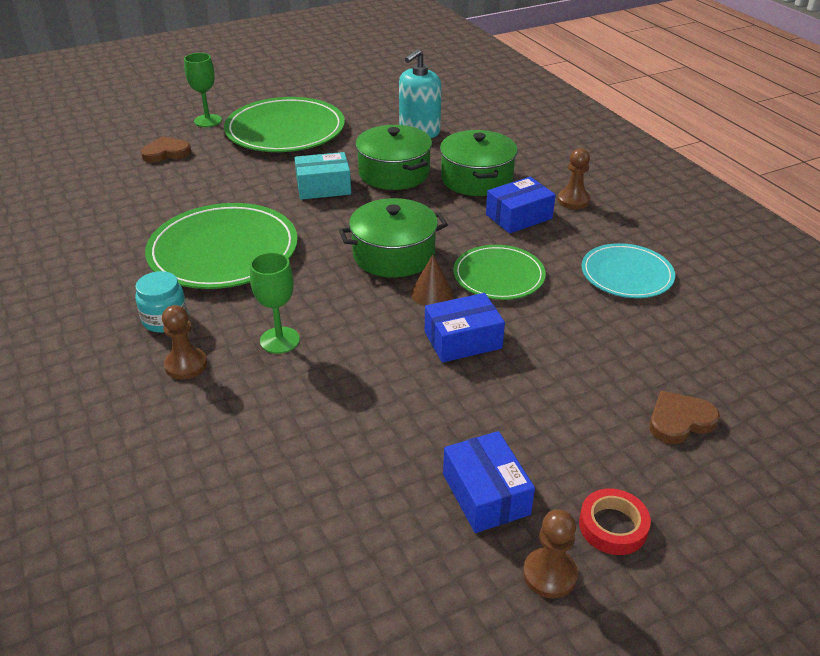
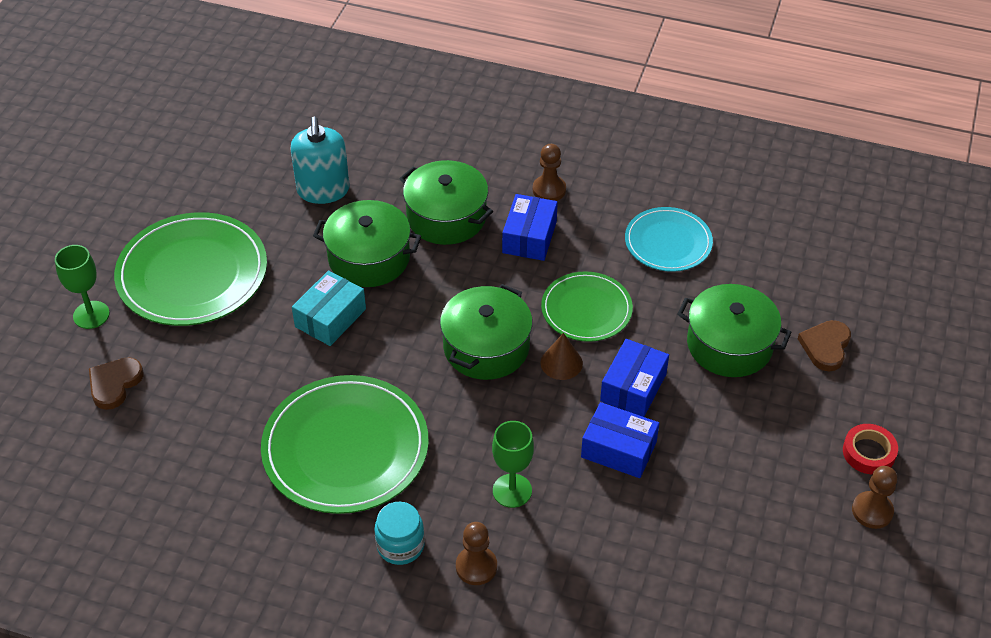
camera: 45 degrees left, 10 degrees up
blue box [443,431,535,533] -> blue box moved to [581,402,659,478]
none -> green pot [677,284,792,377]

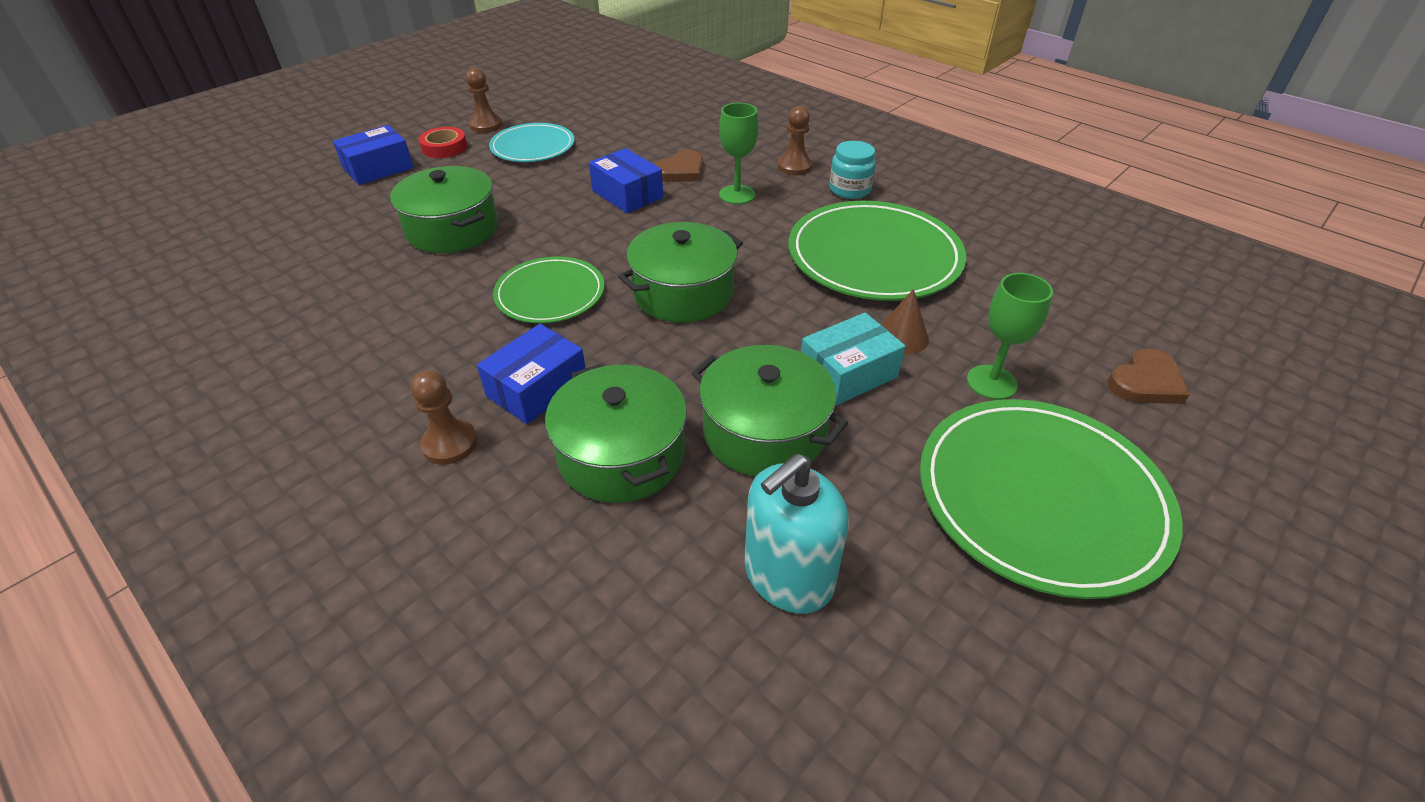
camera: 155 degrees left, 5 degrees down
green goblet [55,245,110,329] -> green goblet moved to [967,273,1053,400]
turquoise soap dispenser [290,117,350,204] -> turquoise soap dispenser turned 150 degrees counterclockwise [745,454,849,614]
brown cone [541,333,583,380] -> brown cone moved to [881,289,929,354]
blue box [600,339,669,417] -> blue box moved to [333,125,414,185]
turquoise plate [625,207,713,272] -> turquoise plate moved to [489,123,574,162]
brown heart [798,320,851,372] -> brown heart moved to [654,150,703,182]

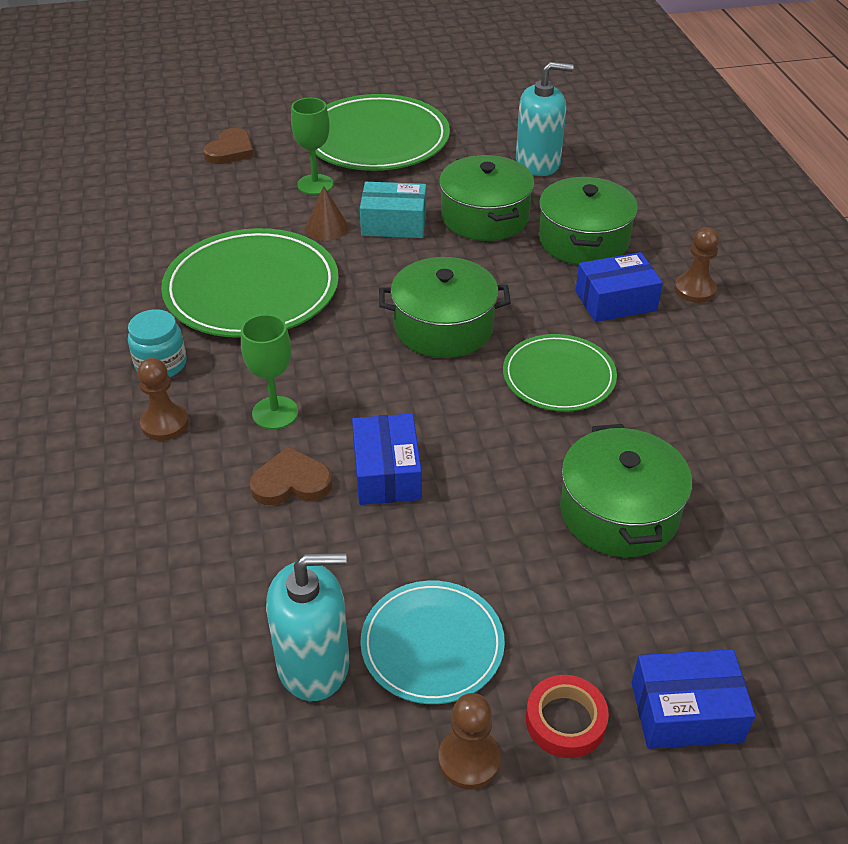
camera: 145 degrees left, 0 degrees up
brown heart [1108,348,1189,404] -> brown heart turned 120 degrees clockwise [203,128,254,164]
none -> turquoise soap dispenser [266,552,349,701]

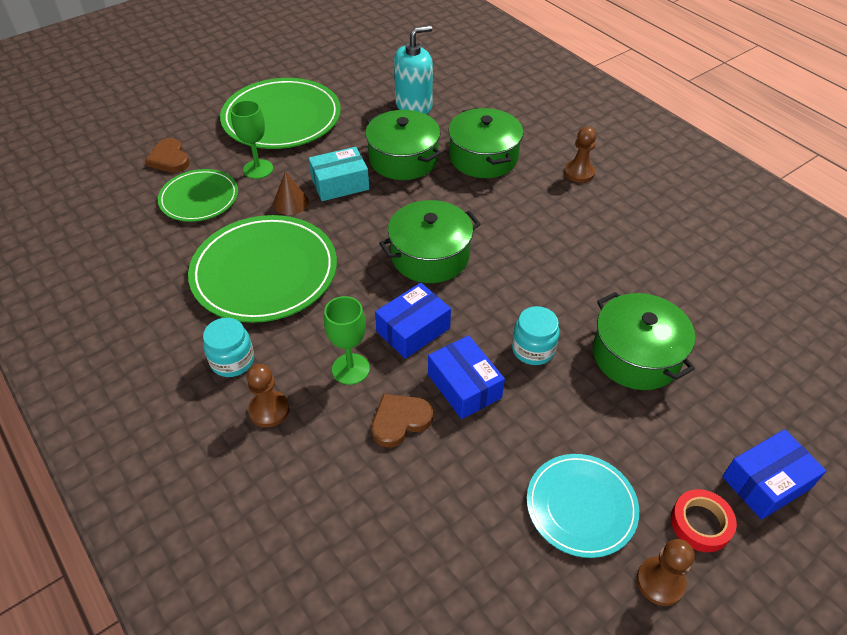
camera: 25 degrees left, 5 degrees up
brown heart [203,128,254,164] -> brown heart turned 150 degrees clockwise [145,138,190,173]
turquoise soap dispenser [266,552,349,701] -> none
green plate [503,334,617,411] -> green plate moved to [158,169,238,222]
blue box [576,252,663,322] -> blue box moved to [375,283,451,359]
none -> turquoise jar [512,306,560,365]

